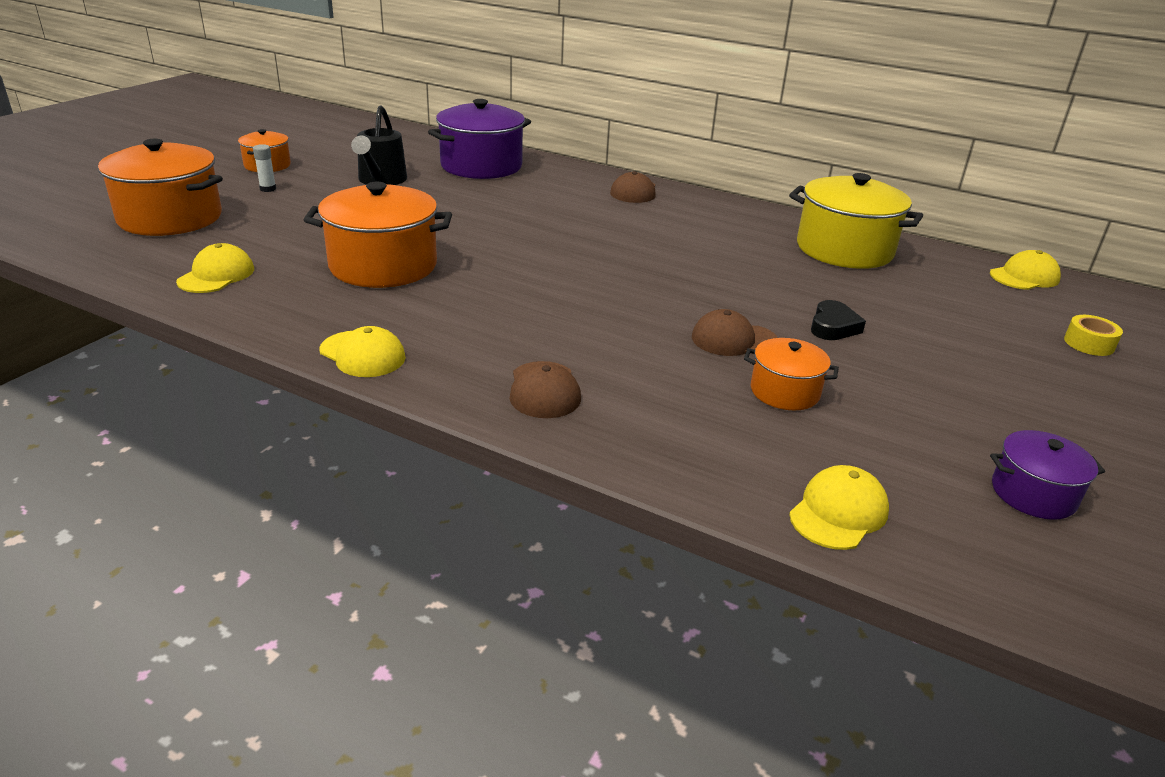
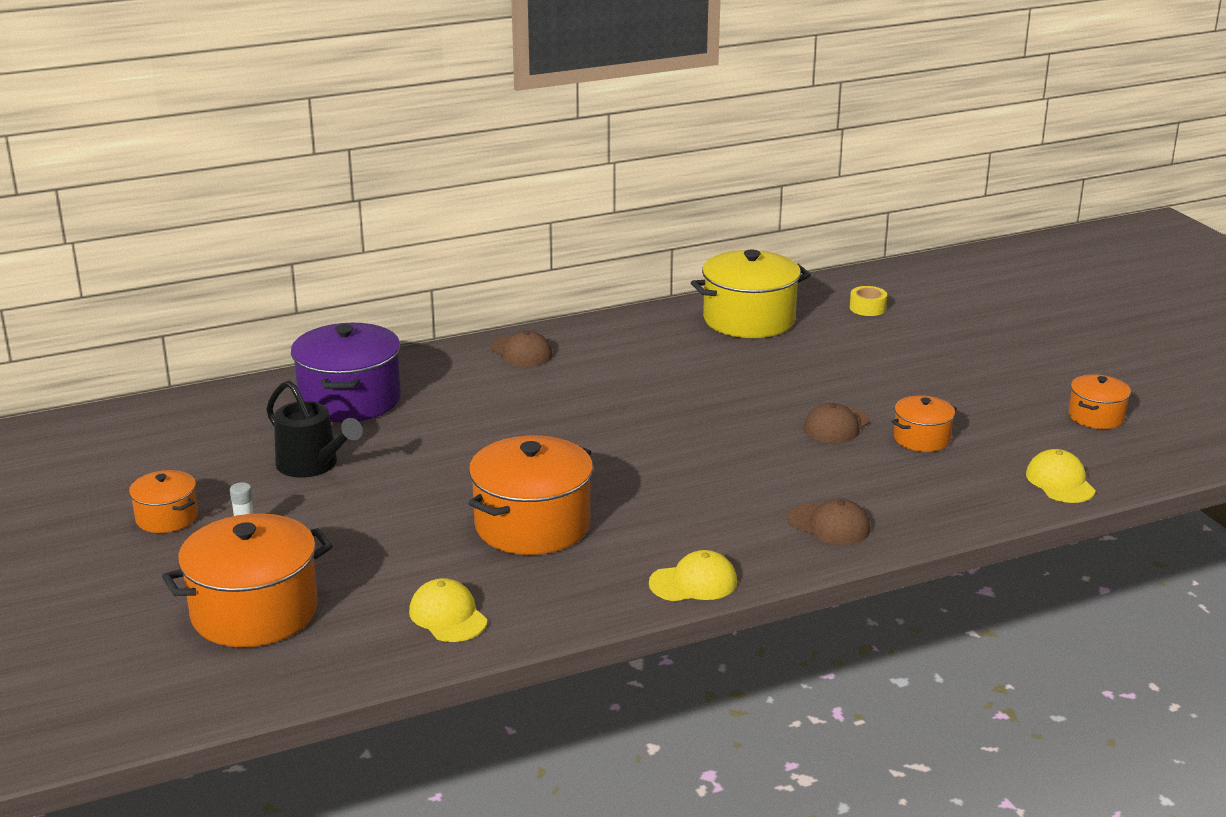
camera: 50 degrees left, 5 degrees down
black heart [811,300,866,340] -> none
yellow cap [990,250,1061,290] -> none
purple pot [990,430,1105,520] -> orange pot [1068,374,1131,429]
yellow tape [1064,315,1123,356] -> yellow tape moved to [850,286,887,316]

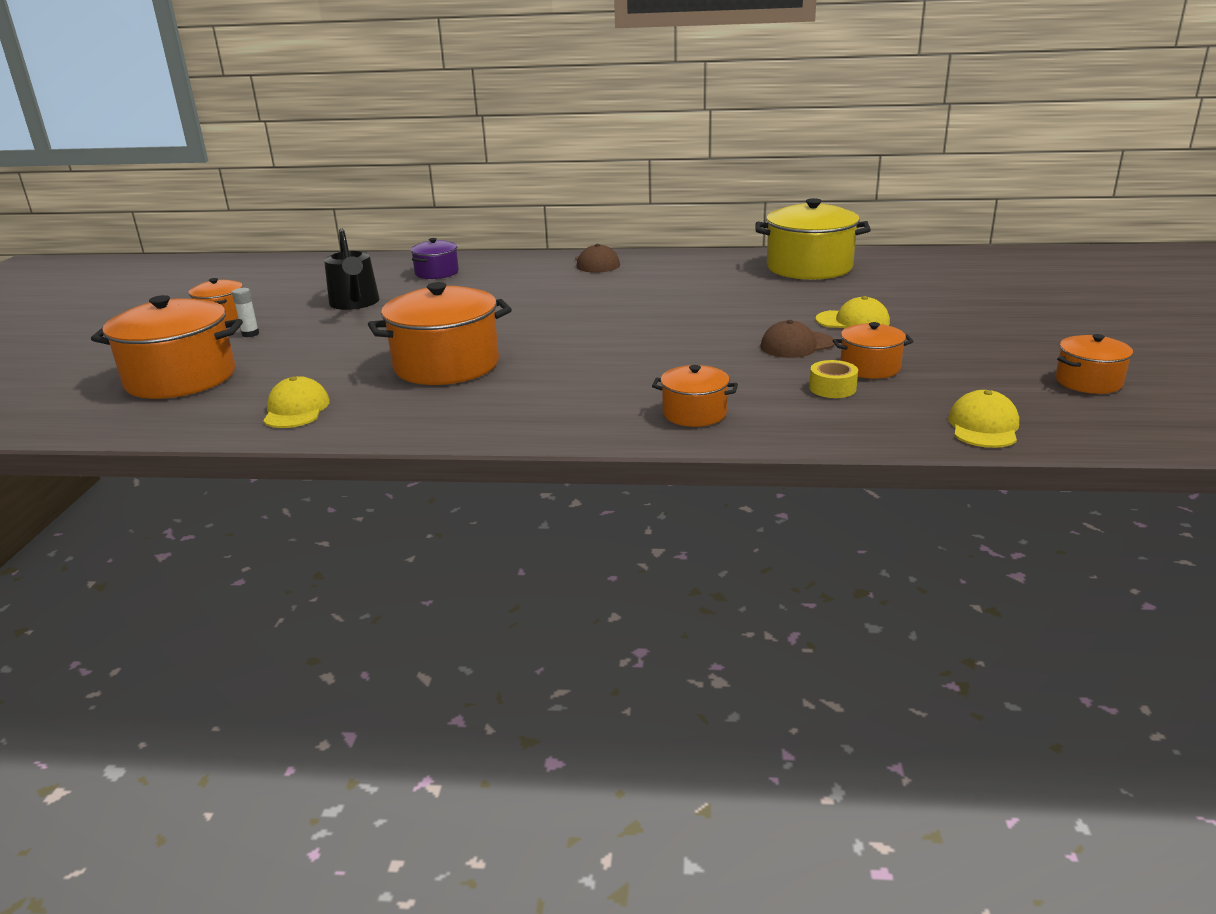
camera: 30 degrees right, 0 degrees up
purple pot [291,323,401,422] -> purple pot [410,238,459,279], size x0.53
yellow cap [649,550,737,601] -> yellow cap moved to [815,296,890,328]
brown cap [788,498,870,545] -> orange pot [652,365,738,427]
yellow tape [850,286,887,316] -> yellow tape moved to [809,360,858,398]

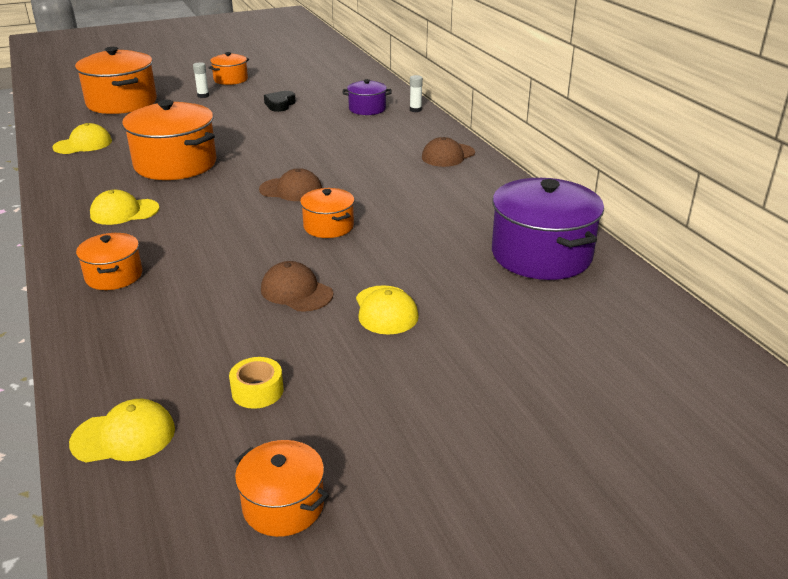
camera: 60 degrees right, 5 degrees up
black watering can [324,229,380,310] -> black heart [264,91,296,112]
yellow pot [755,198,871,280] -> purple pot [492,178,604,280]
yellow tape [809,360,858,398] -> yellow tape moved to [229,357,284,409]
orange pot [832,322,914,379] -> orange pot moved to [300,188,354,238]
none -> yellow cap [90,190,159,225]
none -> brown cap [259,168,322,201]
none -> white glue stick [410,75,423,112]

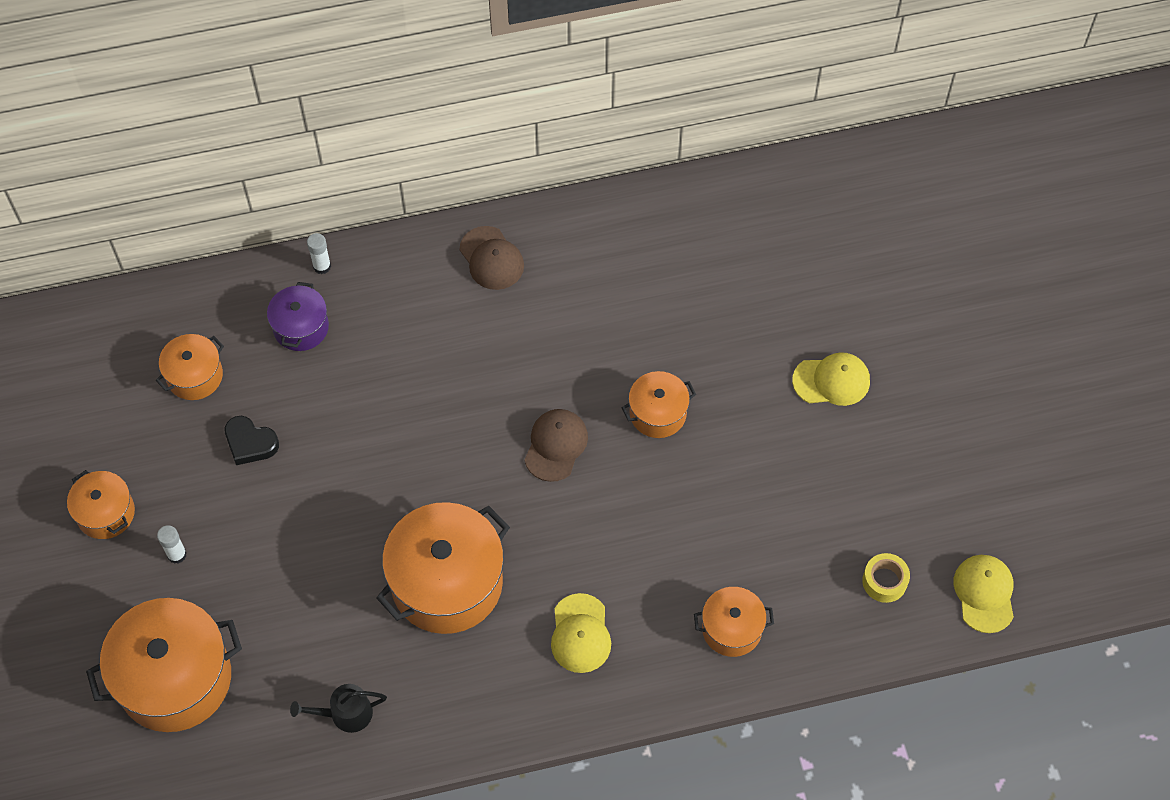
camera: 80 degrees left, 30 degrees up
yellow cap [53,123,112,154] -> black watering can [290,684,387,733]
yellow tape [229,357,284,409] -> yellow tape moved to [862,553,910,603]
orange pot [234,440,329,537] -> orange pot moved to [156,334,224,400]
brown cap [261,261,333,311] -> none
purple pot [492,178,604,280] -> none

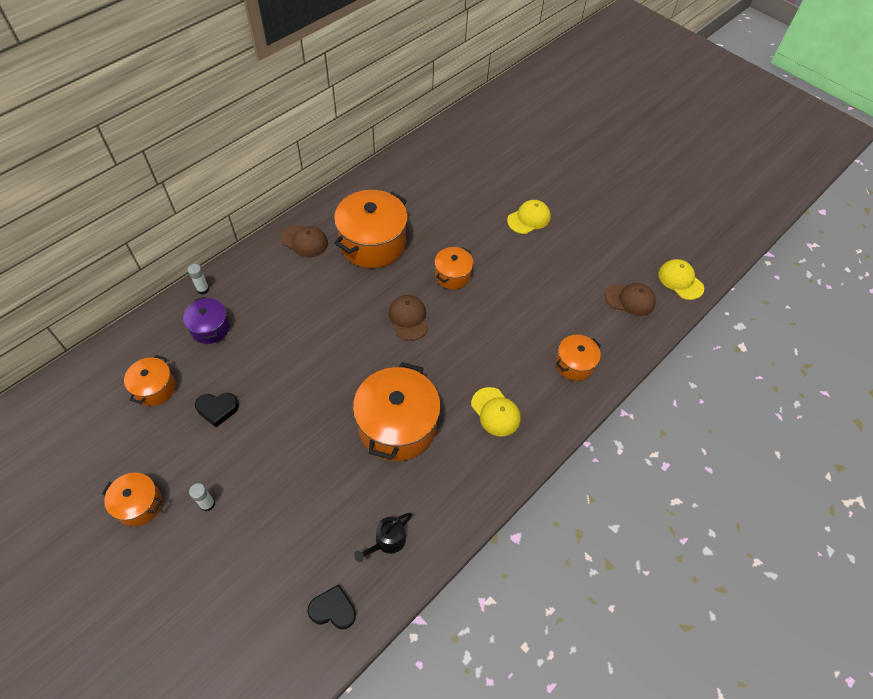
camera: 35 degrees left, 5 degrees down
orange pot [86,598,242,732] -> orange pot moved to [334,190,408,268]
yellow tape [862,553,910,603] -> brown cap [605,283,656,316]
none -> black heart [307,584,356,629]

